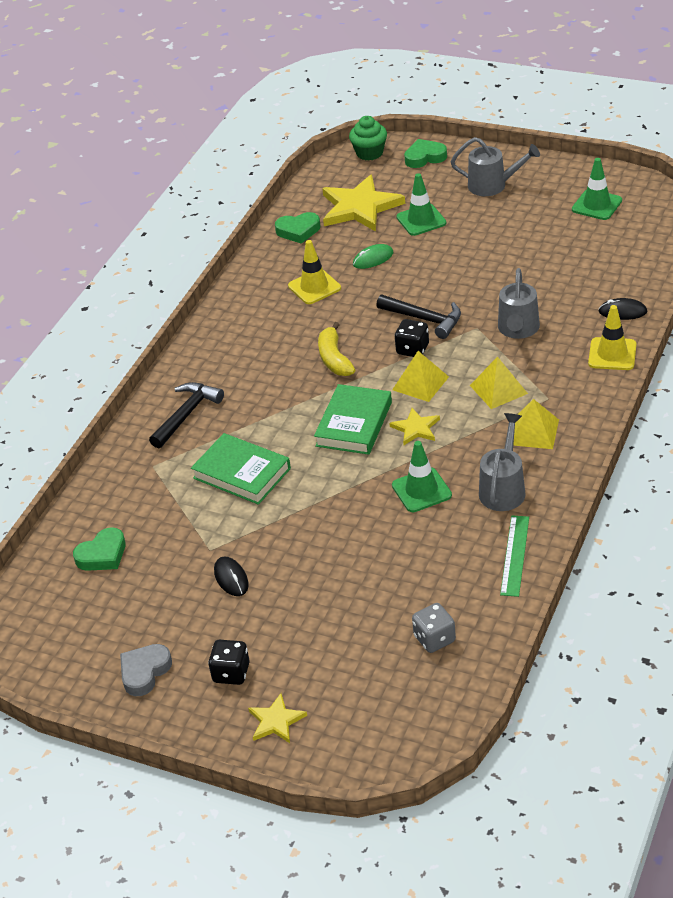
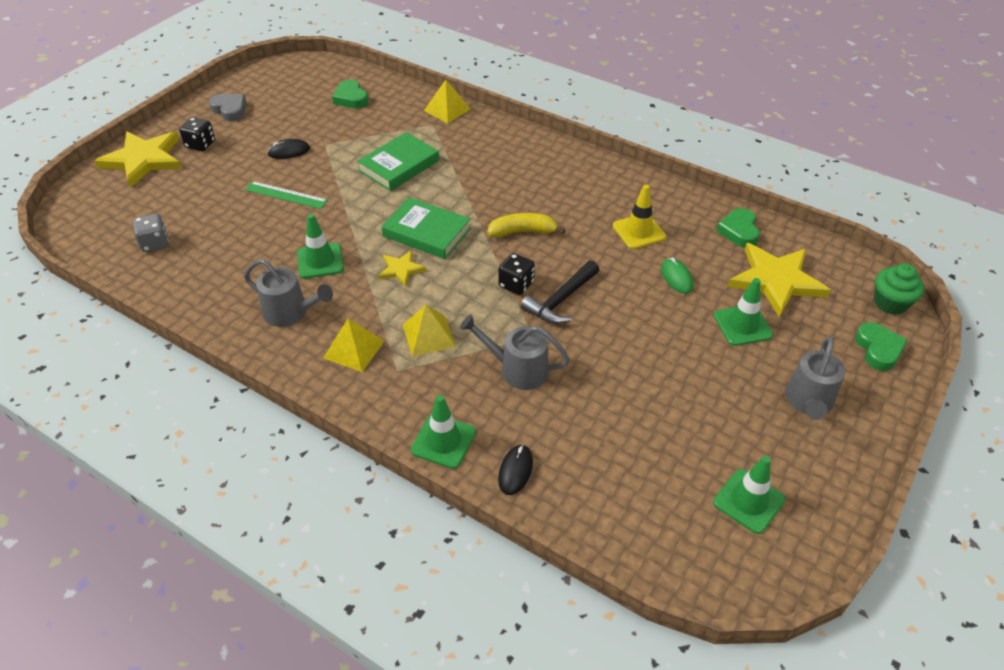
camera: 95 degrees right, 5 degrees up
black hammer [149,382,224,448] -> none
yellow star [248,693,307,743] -> yellow star [94,131,182,188], size x1.99
yellow pyramid [392,351,449,402] -> yellow pyramid moved to [424,80,471,123]
green ruler [500,516,529,597] -> green ruler moved to [245,181,328,209]
yellow traffic cone [588,305,637,370] -> green traffic cone [411,395,476,469]

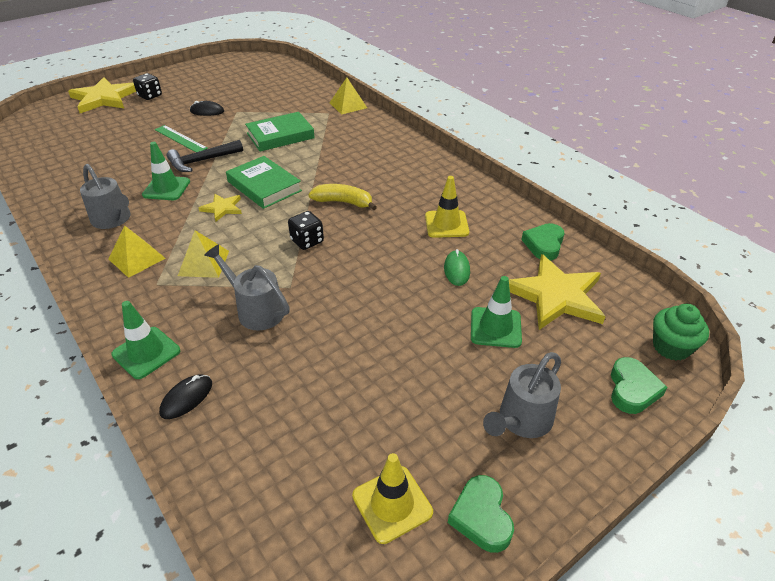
camera: 20 degrees right, 5 degrees down
grey dice [133,214,169,252] -> none
grey heart [209,94,246,121] -> none
green heart [332,80,368,109] -> green heart moved to [448,475,514,553]
black hammer [521,260,599,324] -> black hammer moved to [167,140,243,172]
green traffic cone [713,456,786,534] -> yellow traffic cone [352,453,433,544]

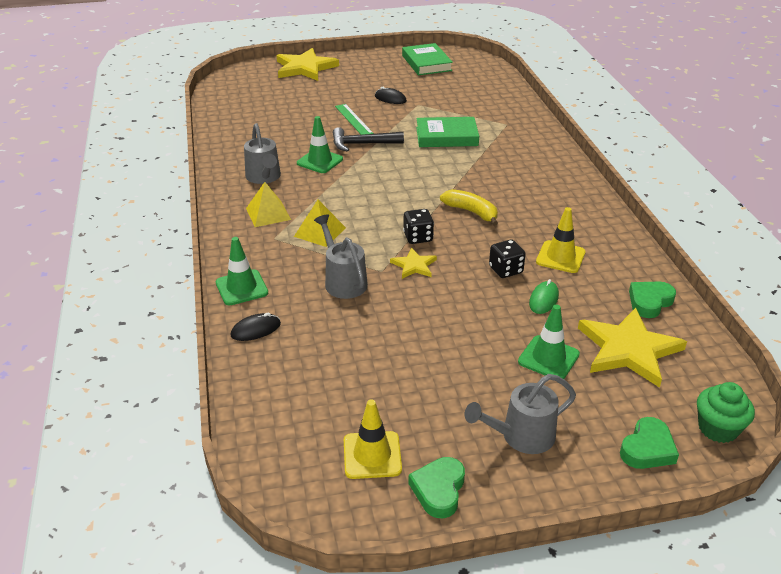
camera: 25 degrees right, 5 degrees down
black dice [133,73,162,100] -> black dice moved to [489,240,526,278]
yellow star [199,194,242,221] -> yellow star moved to [390,248,437,279]
green book [226,156,302,209] -> green book moved to [402,43,453,75]
yellow pyramid [329,78,367,115] -> none

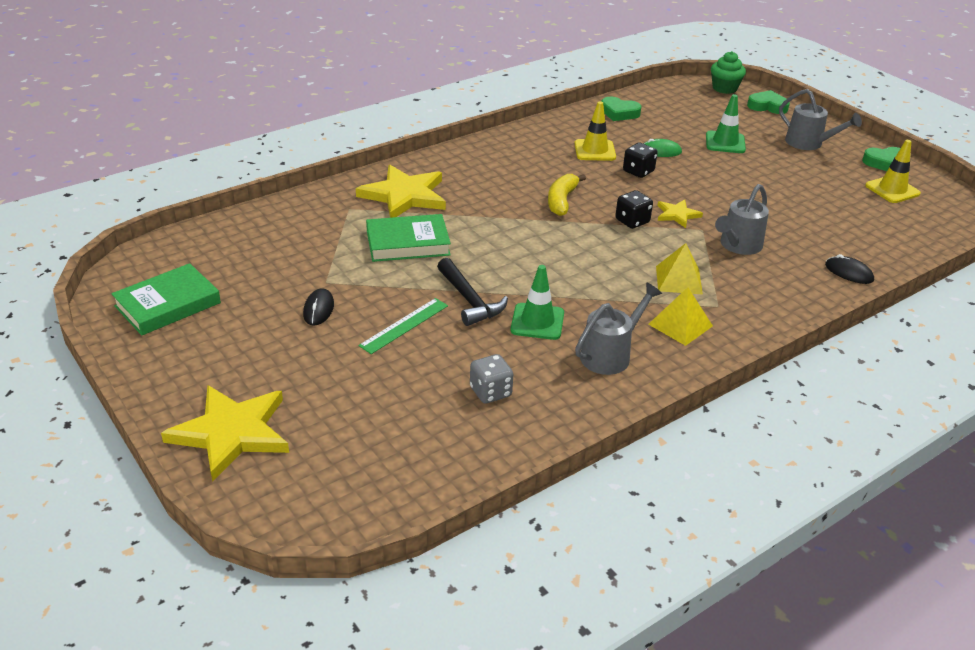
camera: 115 degrees left, 0 degrees up
green traffic cone [216,237,268,305] -> none
green book [416,117,479,147] -> green book turned 75 degrees counterclockwise [366,214,451,262]
yellow star [578,308,687,388] -> yellow star moved to [356,165,446,218]
none -> grey dice [470,354,513,404]

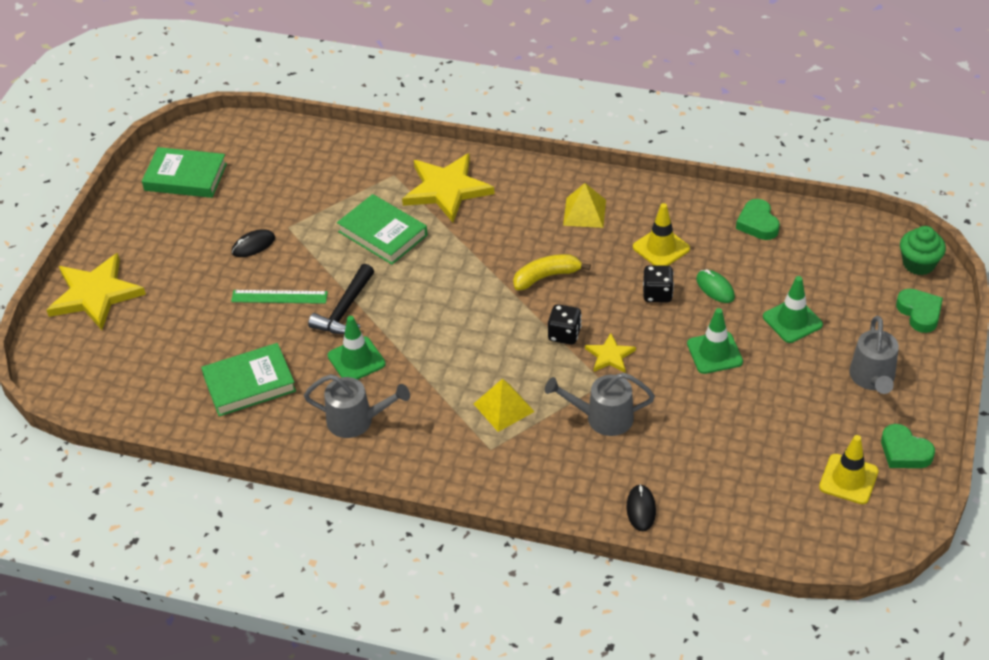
camera: 55 degrees right, 10 degrees up
grey dice [470,354,513,404] -> green book [201,343,296,416]
yellow pyramid [648,287,713,346] -> yellow pyramid moved to [563,183,606,228]
none -> green traffic cone [687,308,743,374]

